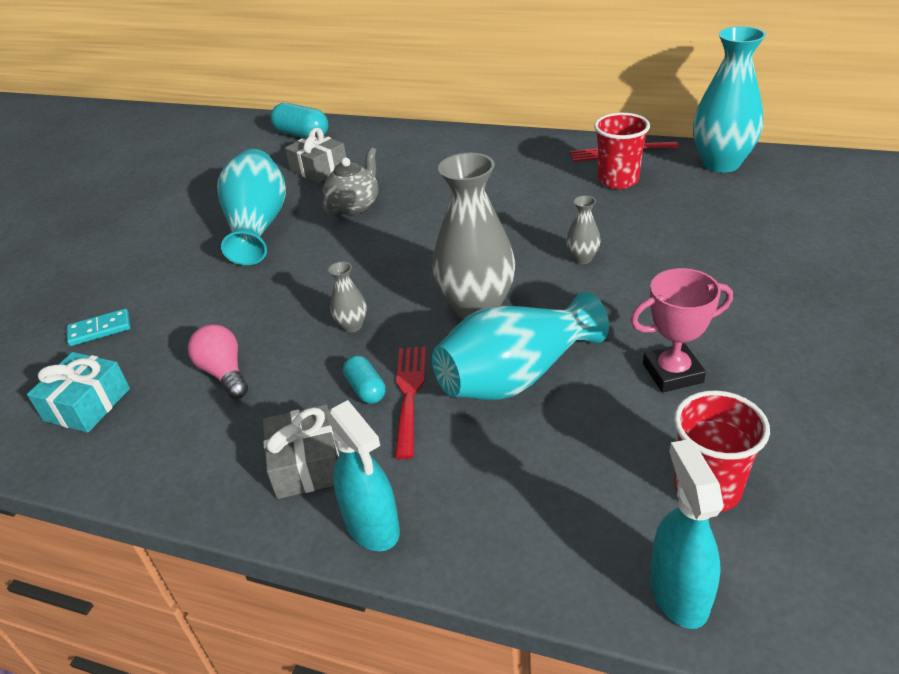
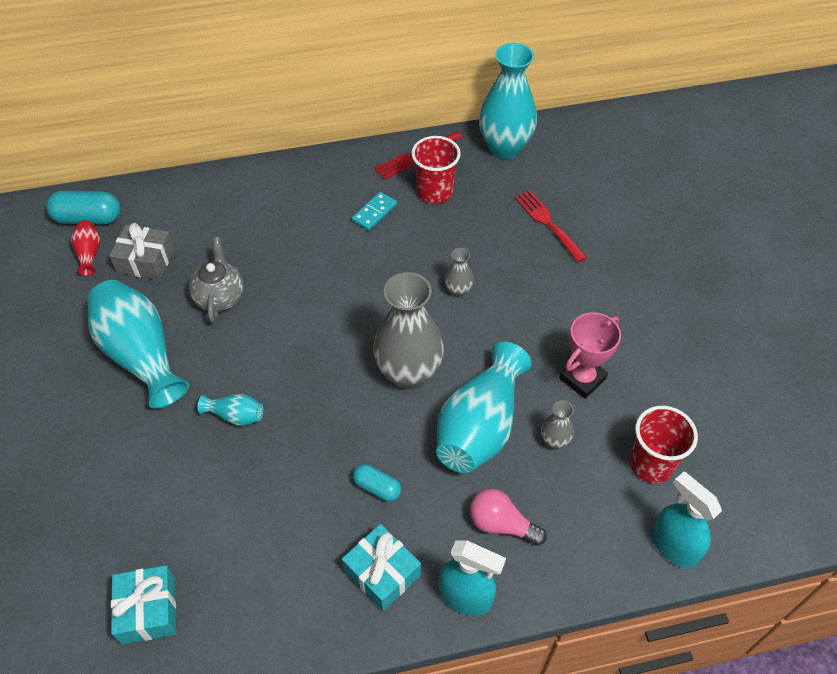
camera: 35 degrees left, 15 degrees up
turquoise domino [67,309,130,346] -> turquoise domino moved to [352,192,397,231]
pink light bulb [188,324,248,399] -> pink light bulb moved to [470,489,547,546]
grey gift [263,404,339,499] -> turquoise gift [342,524,421,611]
grey vase [328,262,367,333] -> grey vase moved to [541,400,574,449]
red fork [395,347,426,459] -> red fork moved to [515,190,587,262]
none -> red vase [71,220,100,276]
none -> turquoise vase [197,394,263,426]

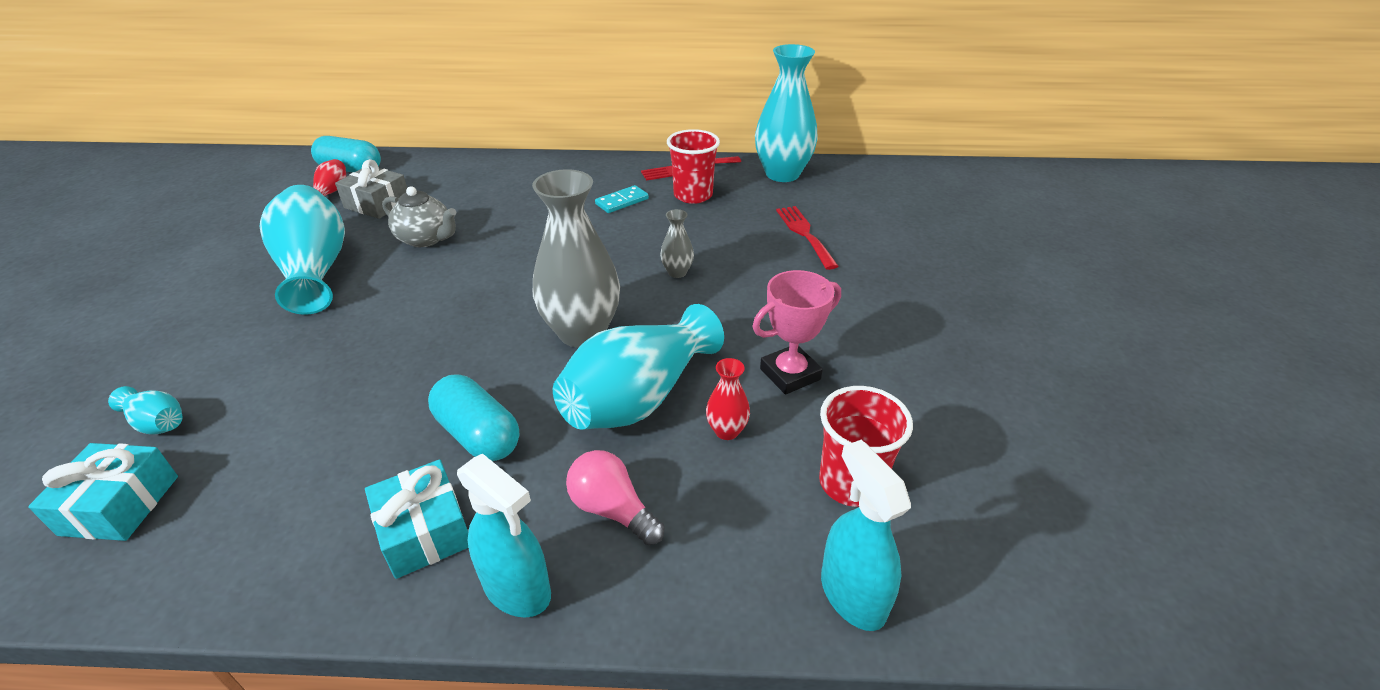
camera: 15 degrees right, 15 degrees down
grey teapot [189,237,244,323] -> grey teapot turned 105 degrees clockwise [382,186,456,247]
turquoise vase [197,394,263,426] -> turquoise vase moved to [108,386,183,435]
turquoise capsule [353,464,401,501] -> turquoise capsule [428,374,519,462], size x1.68
grey vase [541,400,574,449] -> red vase [706,358,750,440]

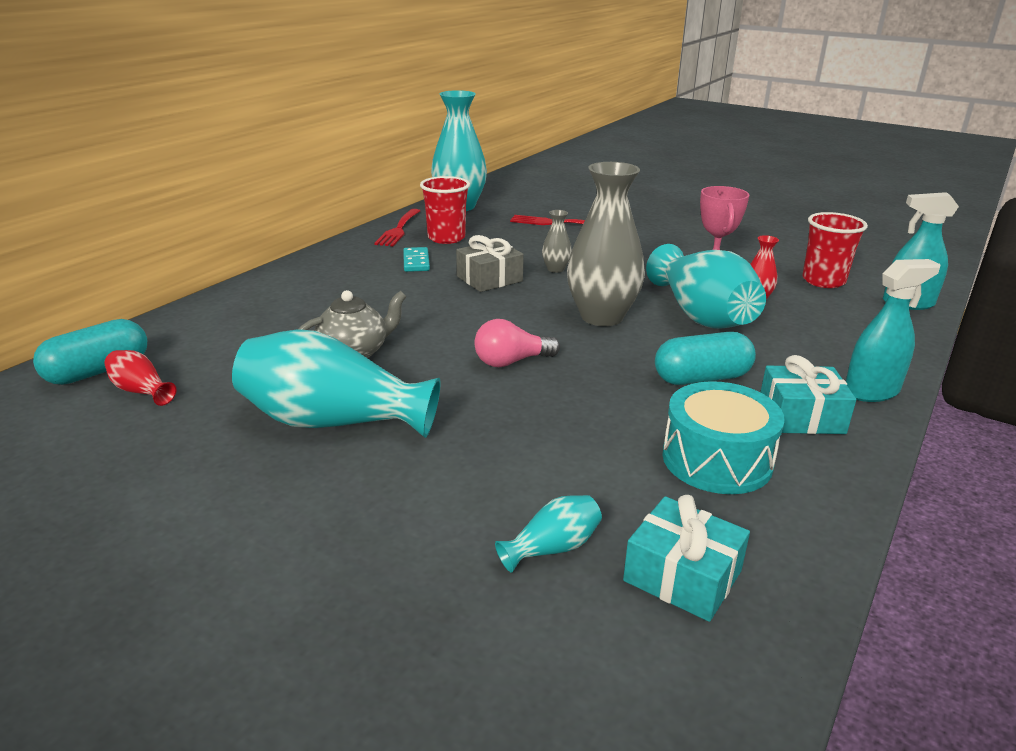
camera: 60 degrees left, 10 degrees down
grey gift [335,159,407,219] -> grey gift moved to [456,235,524,292]
pink light bulb [566,450,665,545] -> pink light bulb moved to [474,319,560,367]
none -> turquoise drum [662,381,785,494]

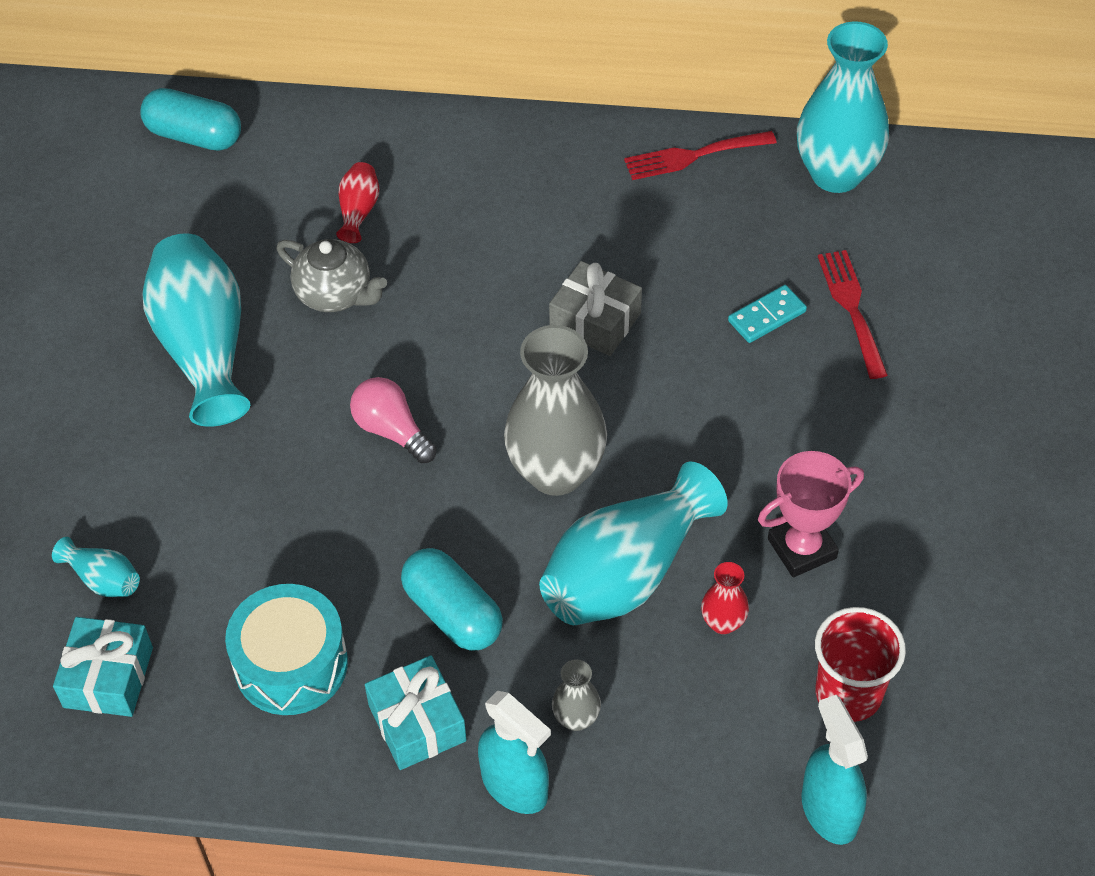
camera: 65 degrees right, 25 degrees up
red vase [104,350,176,406] -> red vase moved to [336,162,379,243]
turquoise domino [403,247,430,272] -> turquoise domino moved to [728,285,807,343]
red cup [420,176,470,244] -> none
grey vase [542,210,572,273] -> grey vase moved to [552,660,601,731]

